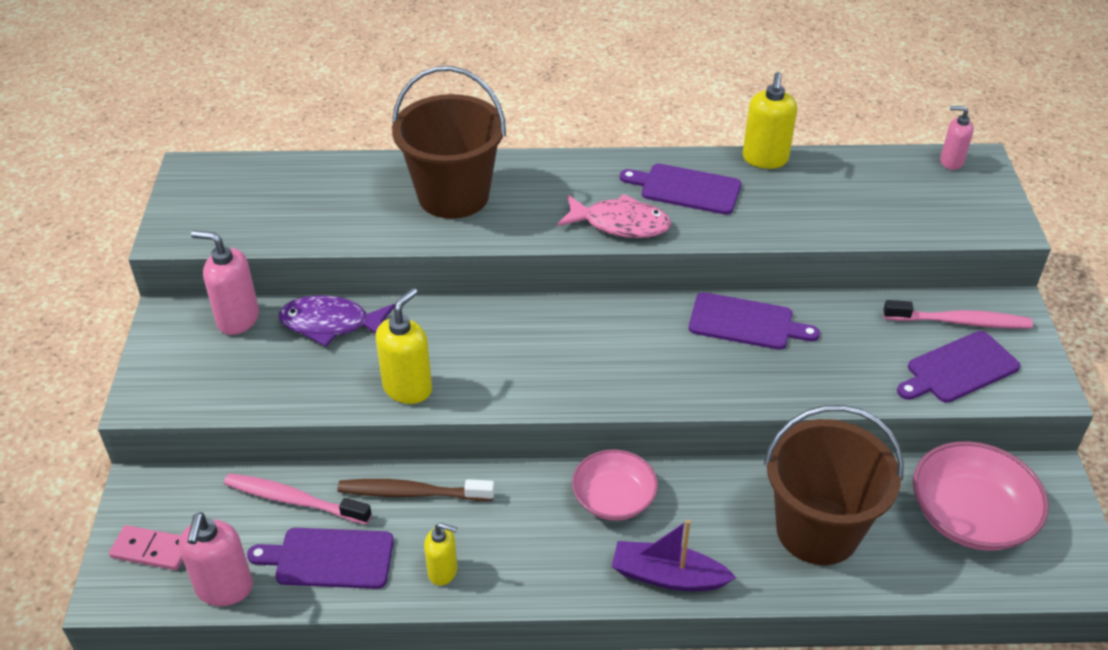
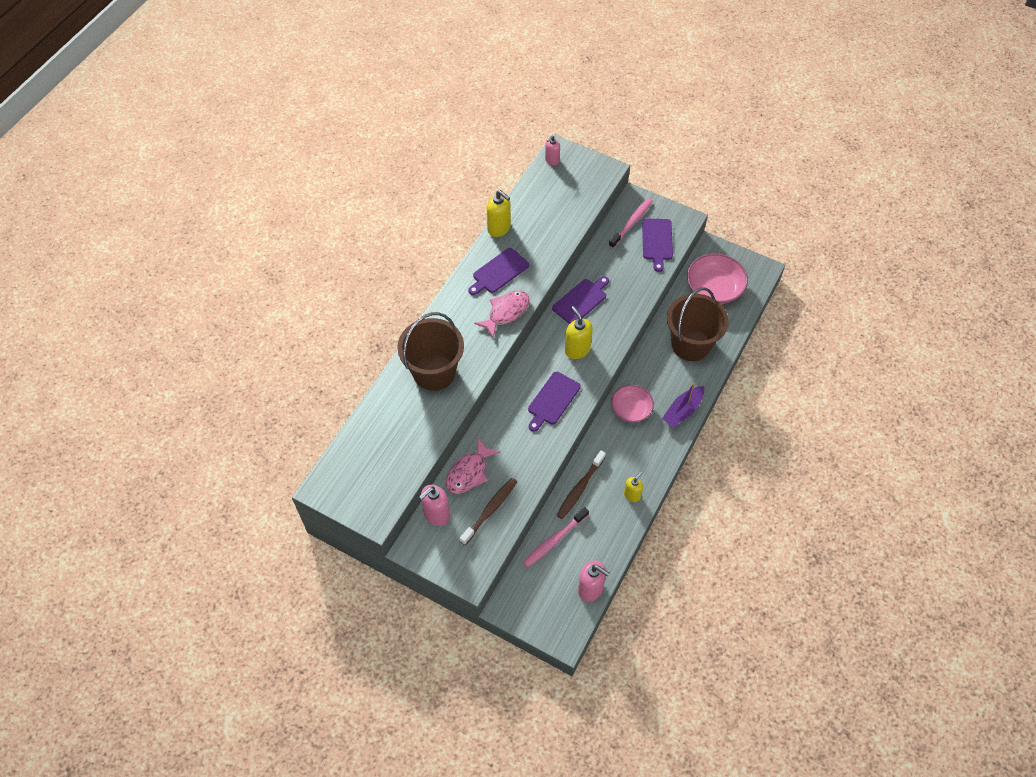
camera: 60 degrees left, 15 degrees up
pink domino [109,525,183,570] -> none
purple cutting board [247,528,394,589] -> purple cutting board moved to [528,372,581,432]
purple fish [279,296,395,347] -> pink fish [446,438,500,494]
yellow soap dispenser [376,288,432,404] -> yellow soap dispenser moved to [565,306,593,359]
none -> brown toothbrush [460,478,517,545]

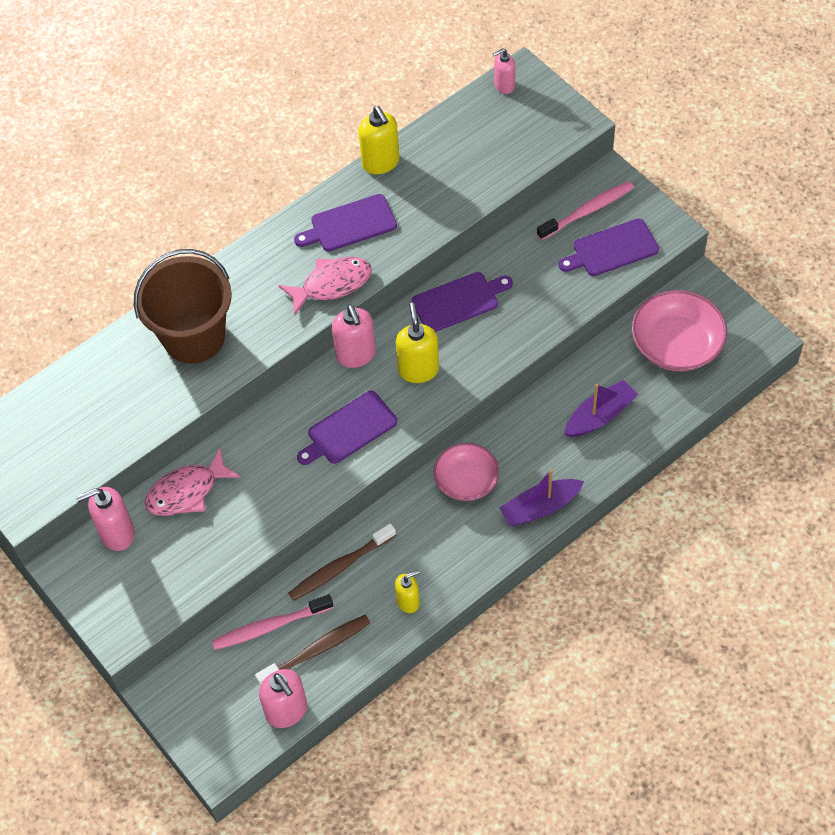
camera: 25 degrees right, 0 degrees up
brown toothbrush [460,478,517,545] -> brown toothbrush moved to [255,615,370,686]
purple cutting board [642,219,673,272] -> purple cutting board turned 45 degrees clockwise [558,218,659,276]
brown bucket [667,287,729,361] -> purple boat [564,380,638,437]
none -> pink soap dispenser [332,305,376,368]

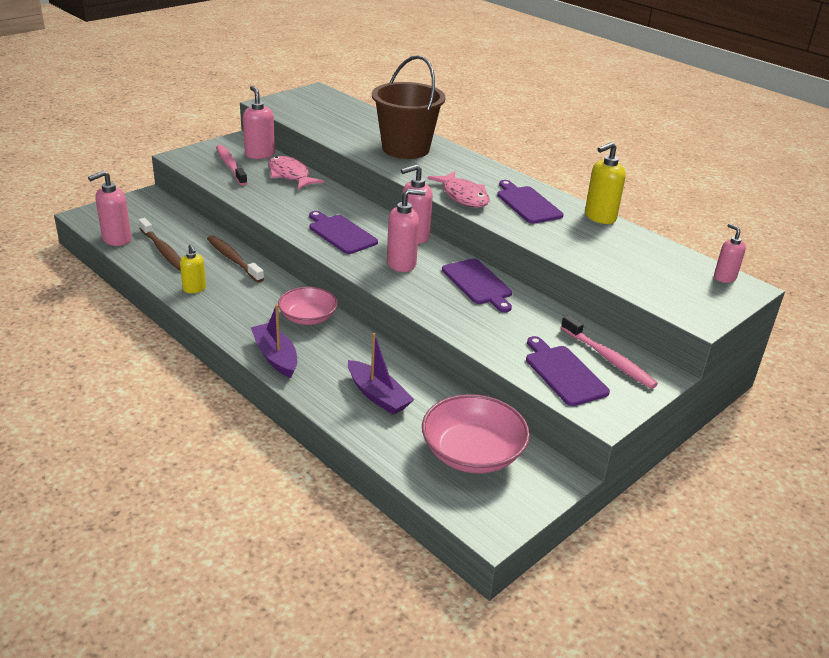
camera: 80 degrees right, 25 degrees down
pink toothbrush [212,594,333,650] -> pink toothbrush moved to [216,145,247,186]
yellow soap dispenser [396,302,439,383] -> pink soap dispenser [387,189,425,272]

